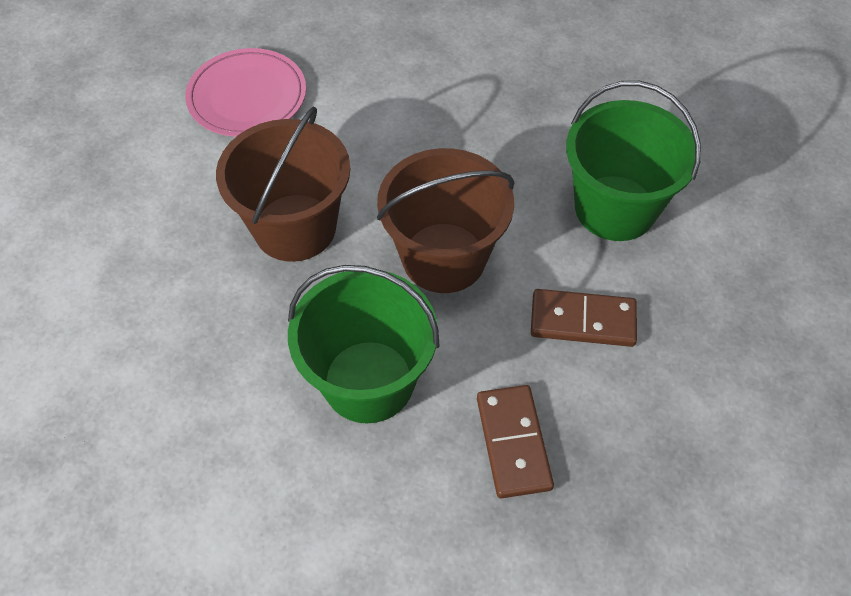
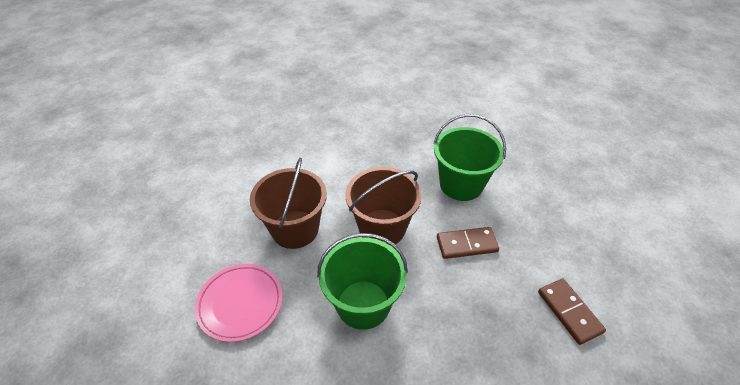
camera: 15 degrees left, 10 degrees down
pink plate [185,48,306,137] -> pink plate moved to [195,264,283,342]
brown domino [477,385,554,499] -> brown domino moved to [538,279,606,345]

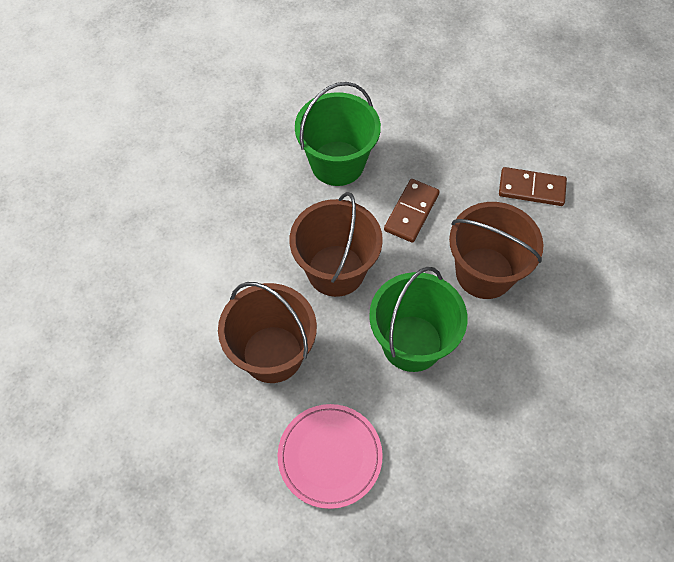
camera: 55 degrees left, 15 degrees up
none -> brown bucket [449,202,544,299]

